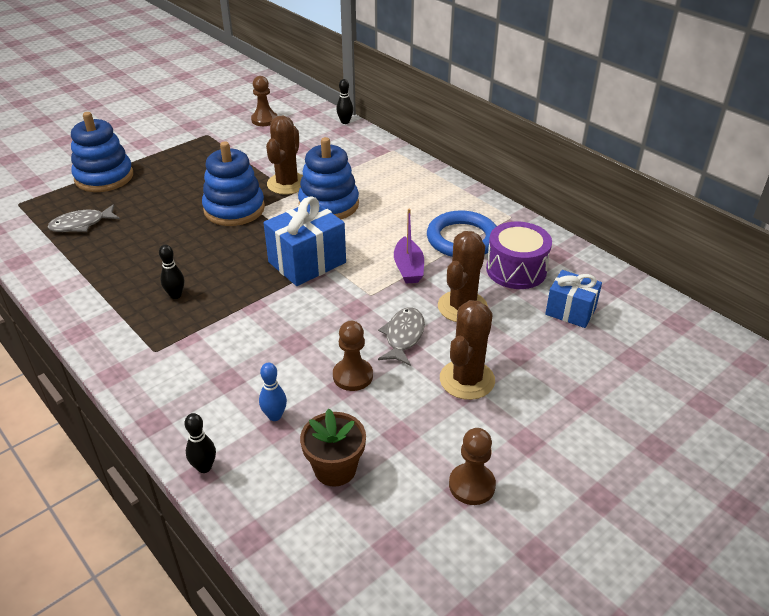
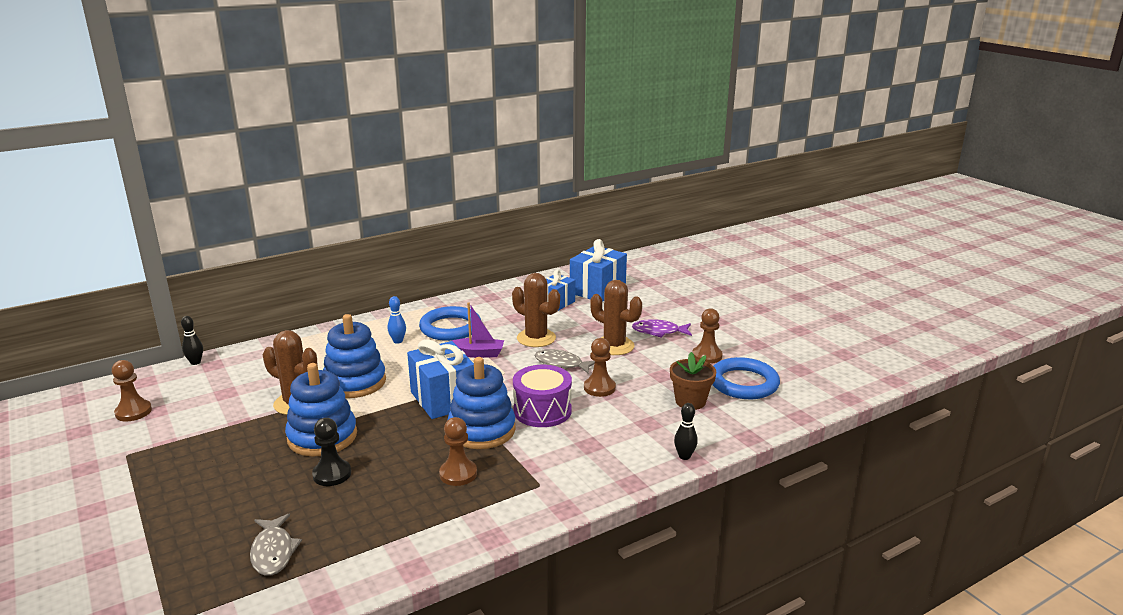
camera: 80 degrees left, 15 degrees down
blue stacking toy [71,112,133,192] -> blue stacking toy moved to [447,357,516,449]
black bowling pin [159,244,184,299] -> brown pawn [439,417,477,486]
blue bowling pin [259,363,287,421] -> blue bowling pin moved to [387,296,406,344]
purple drum [486,222,552,289] -> purple drum moved to [513,365,572,427]
none -> black pawn [312,418,351,486]
none -> blue gift [570,239,627,302]
none -> purple fish [632,319,692,338]
none -> blue ring [712,357,780,399]

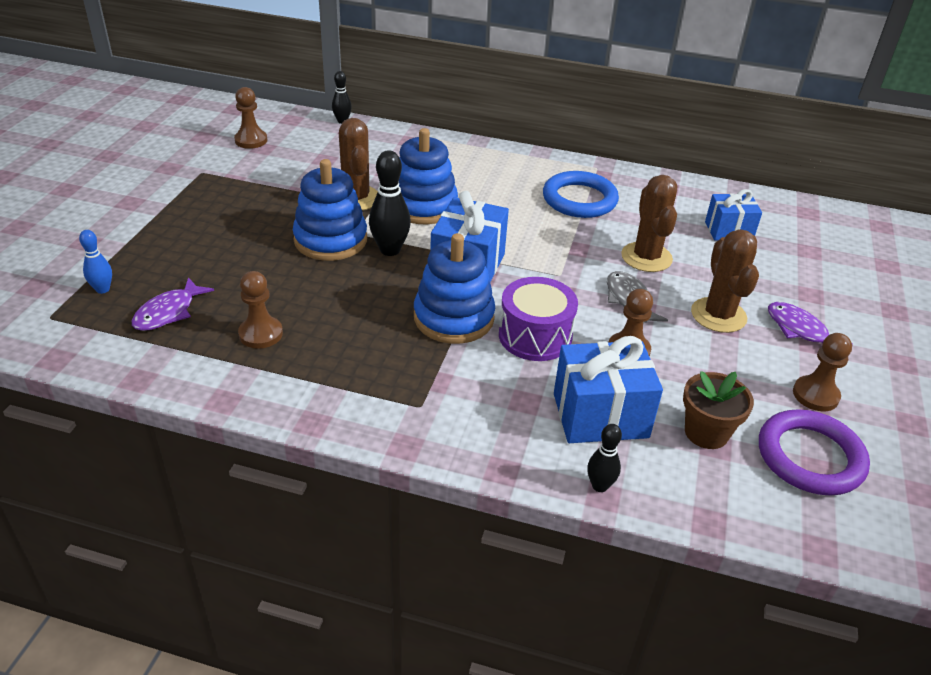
camera: 45 degrees right, 15 degrees up
grey fish [250,513,302,576] -> purple fish [132,277,214,331]
black pawn [312,418,351,486] -> none
blue bowling pin [387,296,406,344] -> blue bowling pin moved to [79,230,112,294]
brown pawn [439,417,477,486] -> brown pawn moved to [238,271,283,349]
purple boat [452,302,504,358] -> none
blue gift [570,239,627,302] -> blue gift moved to [554,336,663,443]
blue ring [712,357,780,399] -> purple ring [759,410,870,495]
none -> black bowling pin [369,150,411,256]

